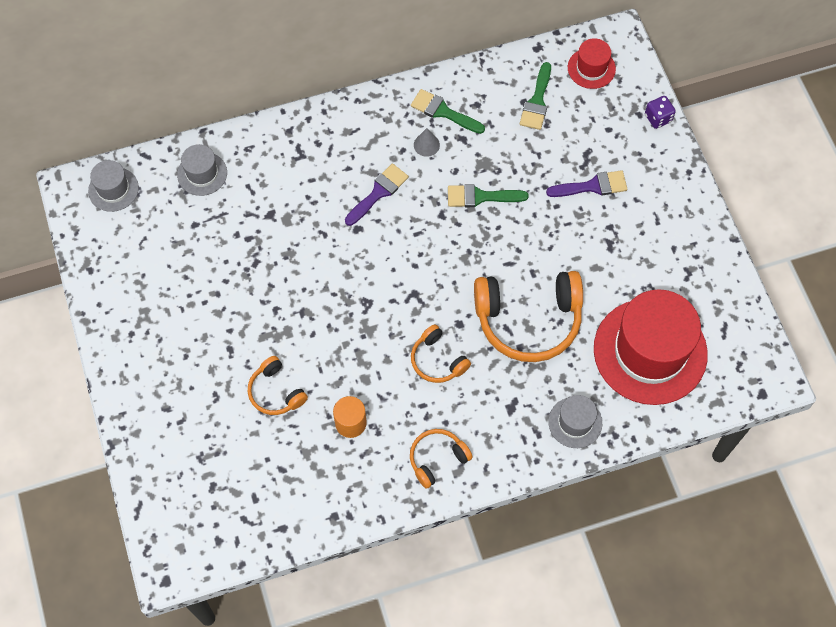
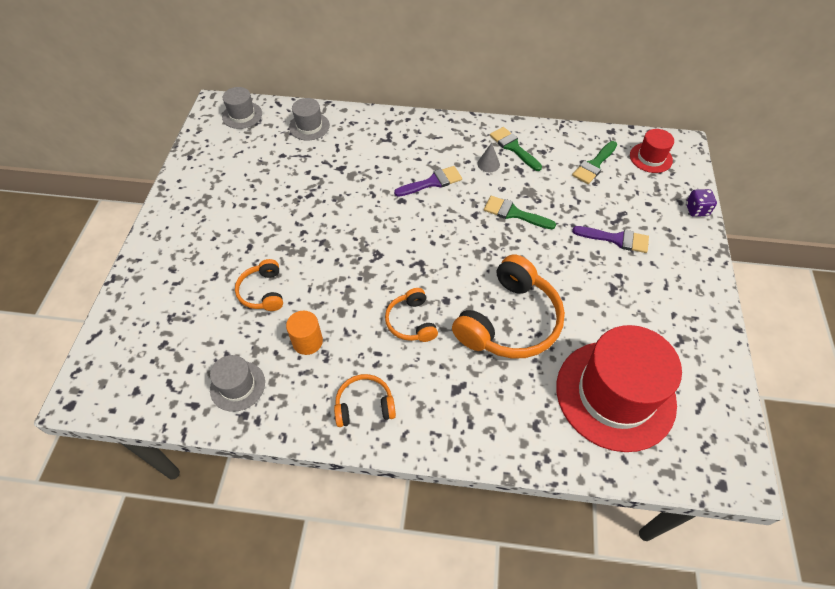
camera: 25 degrees right, 10 degrees down
orange headphones [474,271,583,362] -> orange headphones turned 75 degrees counterclockwise [452,255,565,359]
grey hat [548,395,602,448] -> grey hat moved to [210,355,265,412]

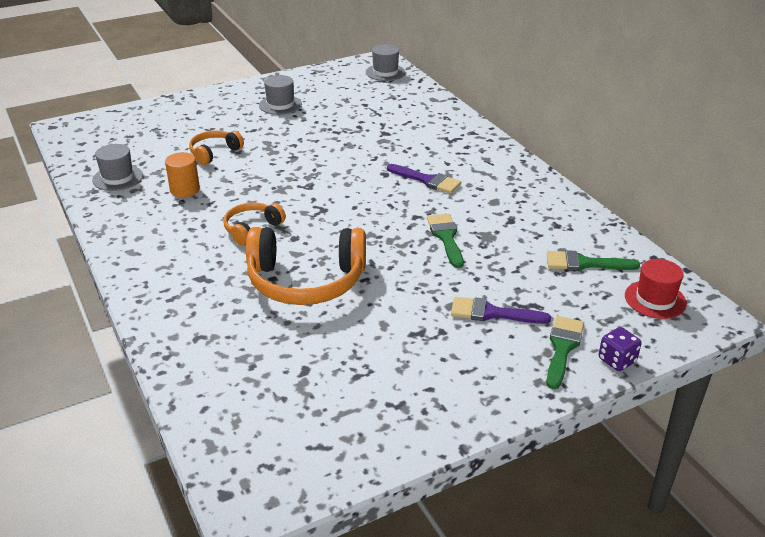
camera: 55 degrees right, 20 degrees down
grey hat [289,98,330,140] -> grey hat moved to [259,75,302,115]
orange headphones [334,374,396,427] -> none
grey cone [477,143,500,172] -> none
green brush [490,127,542,171] -> green brush moved to [546,316,584,389]
red hat [556,325,682,452] -> none
purple brush [572,226,649,253] -> purple brush turned 120 degrees clockwise [451,297,551,324]

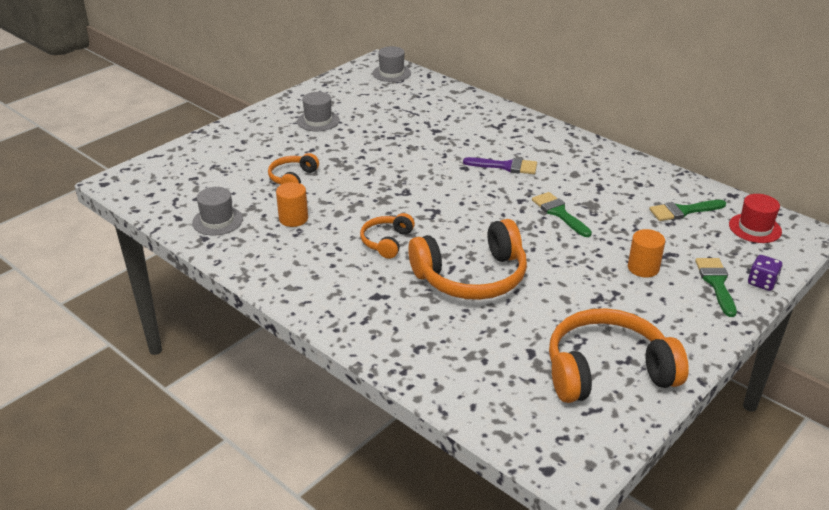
camera: 20 degrees left, 0 degrees up
purple brush [451,297,551,324] -> orange cylinder [628,229,665,278]
none -> orange headphones [549,308,689,403]

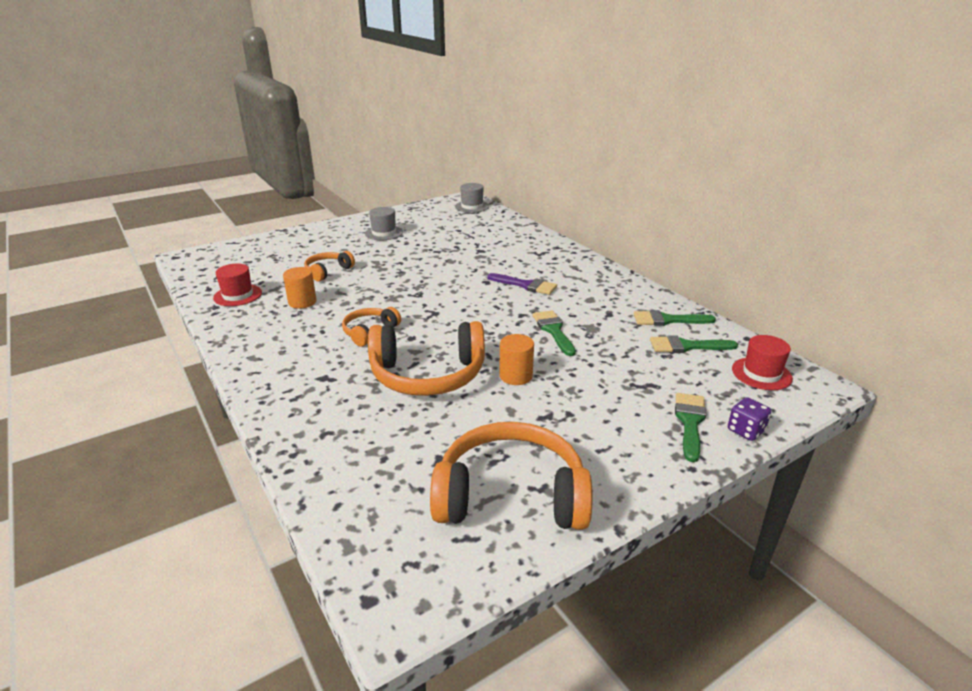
camera: 15 degrees right, 5 degrees down
grey hat [192,187,243,236] -> red hat [213,264,262,306]
orange cylinder [628,229,665,278] -> orange cylinder moved to [499,334,534,385]
none -> green brush [634,310,716,326]

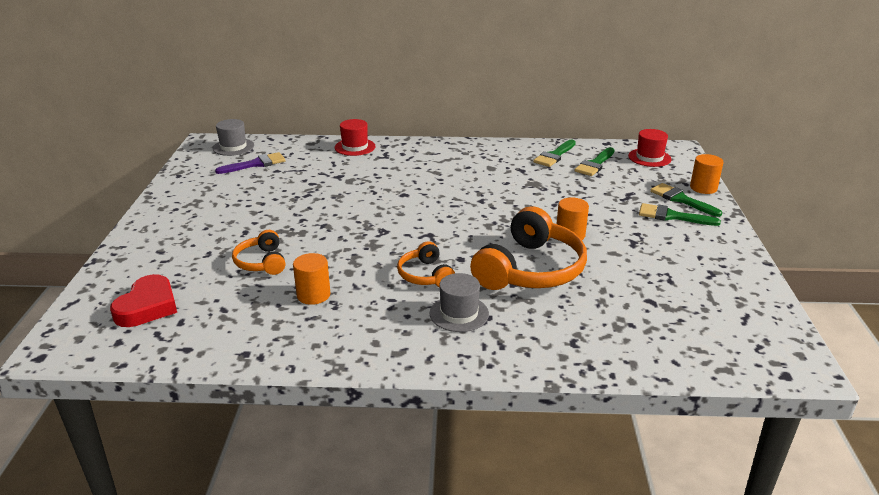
camera: 55 degrees left, 0 degrees up
red hat [213,264,262,306] -> red hat moved to [335,119,375,156]
grey hat [365,207,403,240] -> grey hat moved to [430,273,489,332]
orange headphones [430,422,592,530] -> none
purple brush [488,273,557,295] -> purple brush moved to [215,152,286,174]
green brush [533,310,576,356] -> green brush moved to [639,203,721,226]
purple dice [728,397,771,441] -> orange cylinder [690,154,723,194]
none -> red heart [110,274,177,327]

